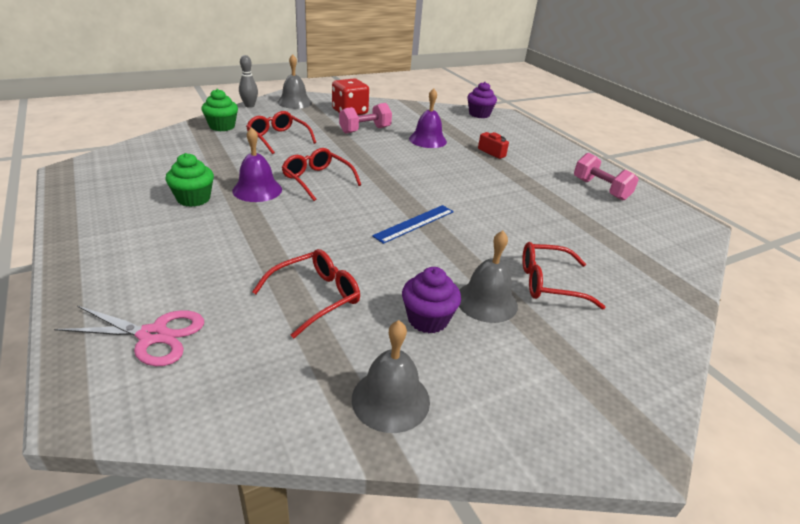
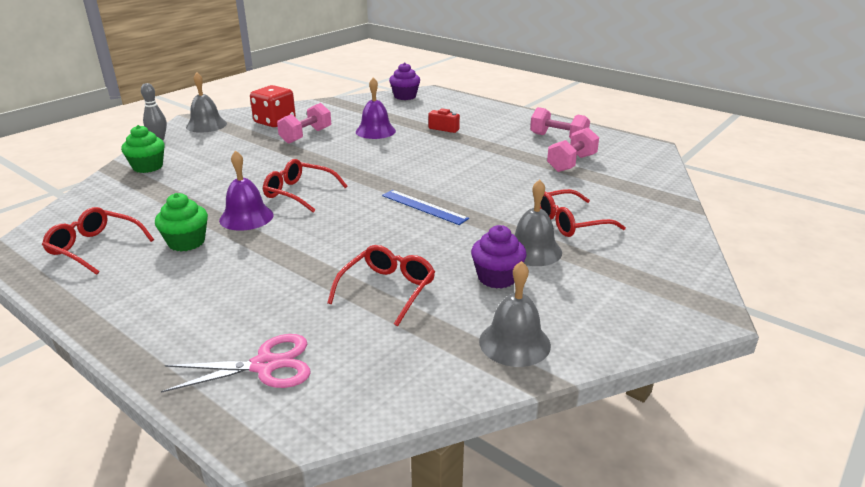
camera: 20 degrees left, 5 degrees down
red glasses [246,111,316,154] -> red glasses moved to [42,207,154,275]
blue ruler [372,205,454,244] -> blue ruler turned 75 degrees counterclockwise [382,190,469,225]
none -> pink dumbbell [547,127,599,172]

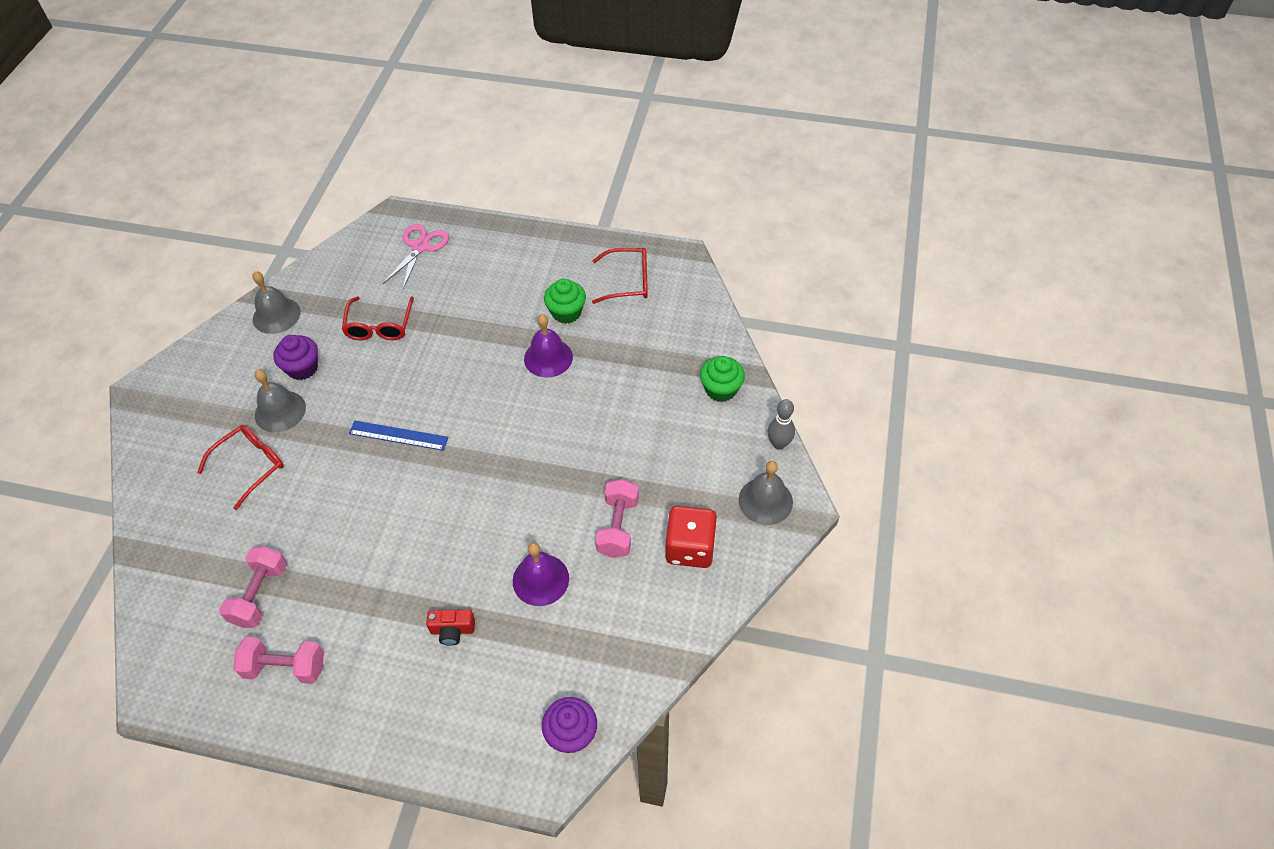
camera: 155 degrees right, 25 degrees up
pink scissors [161,334,310,393] -> pink scissors turned 150 degrees clockwise [383,224,449,289]
red glasses [263,159,347,213] -> none

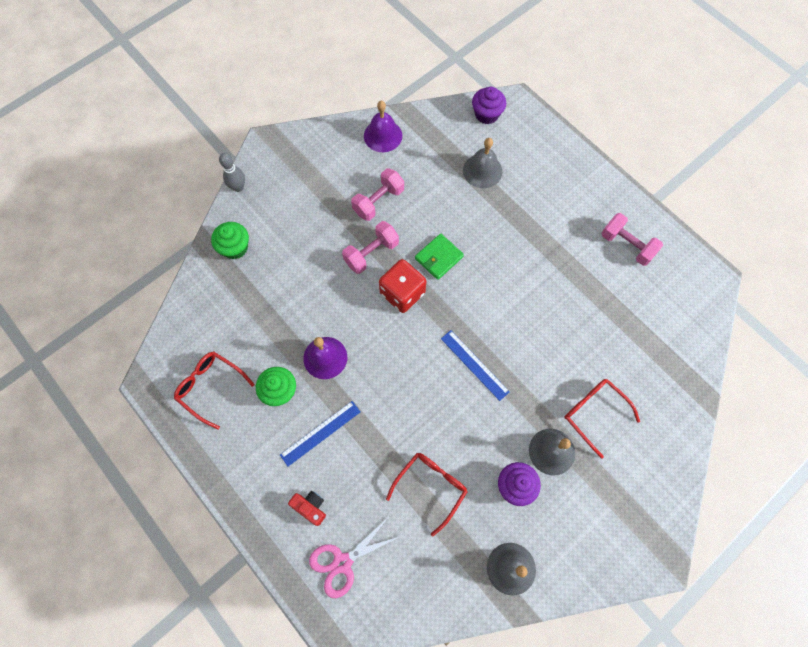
camera: 145 degrees left, 15 degrees up
red glasses [197,425,284,510] -> red glasses turned 60 degrees clockwise [564,379,640,459]
pink dumbbell [219,546,287,628] -> pink dumbbell moved to [342,221,399,274]
red camera [426,610,475,646] -> red camera moved to [288,491,326,526]
purple bell [513,542,569,606] -> purple bell moved to [364,101,402,152]
red dice [665,506,717,568] -> red dice moved to [379,259,426,313]
grey bell [739,461,793,525] -> grey bell moved to [463,138,503,188]
none -> blue ruler [280,401,360,466]
none -> green wallet [415,233,464,280]

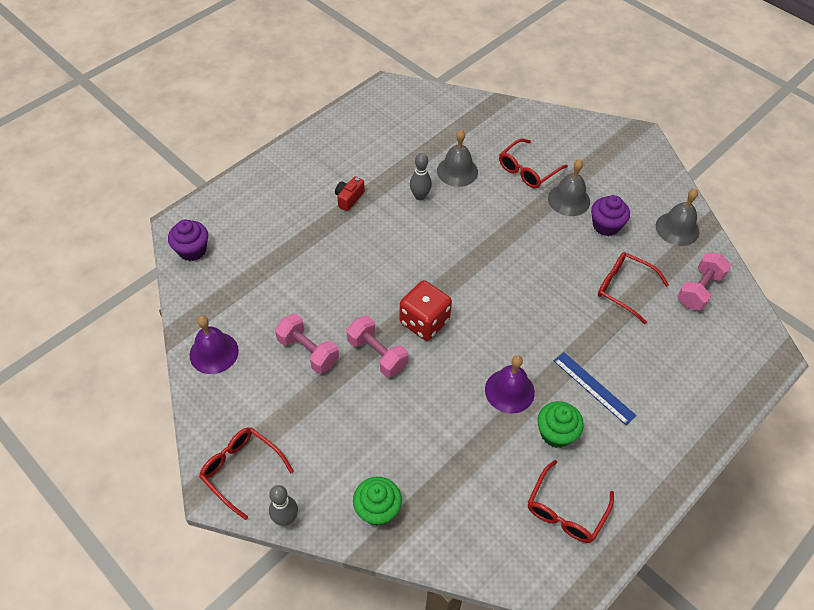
camera: 95 degrees left, 15 degrees down
red camera [288,491,326,526] -> red camera moved to [335,176,365,211]
pink scissors [309,518,399,598] -> none
green wallet [415,233,464,280] -> none
blue ruler [441,330,510,401] -> none
grey bell [463,138,503,188] -> grey bell moved to [437,130,478,187]
pink dumbbell [601,213,663,266] -> pink dumbbell moved to [677,253,731,311]
none -> red glasses [199,427,294,520]
none -> grey bowling pin [410,153,432,200]

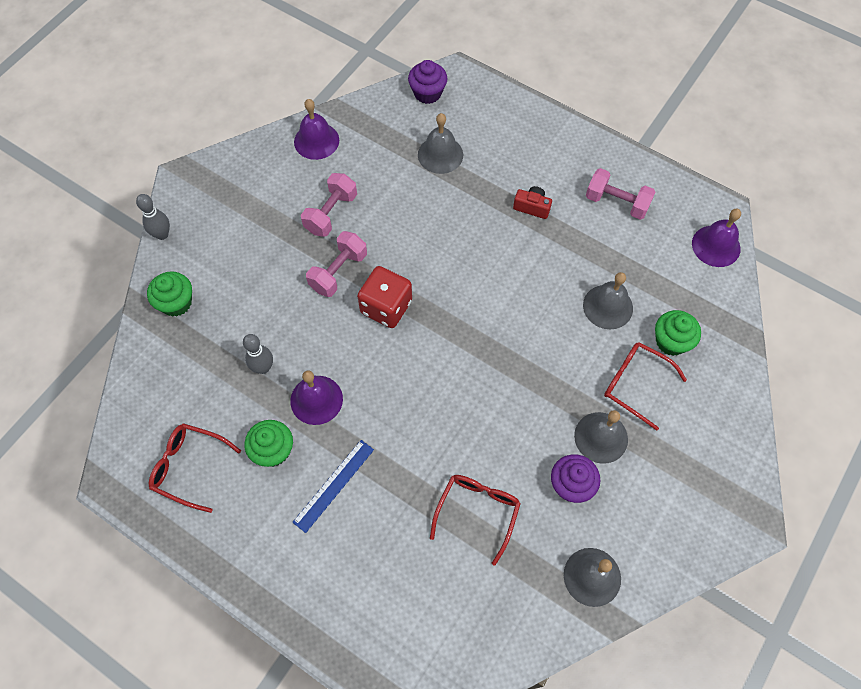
camera: 80 degrees right, 10 degrees up
red glasses [199,427,294,520] -> none
grey bowling pin [410,153,432,200] -> grey bowling pin moved to [243,334,273,374]
pink dumbbell [677,253,731,311] -> pink dumbbell moved to [586,168,655,220]
none -> grey bell [418,113,463,174]
none -> green cupcake [655,310,701,356]
none -> purple bell [692,209,741,267]

